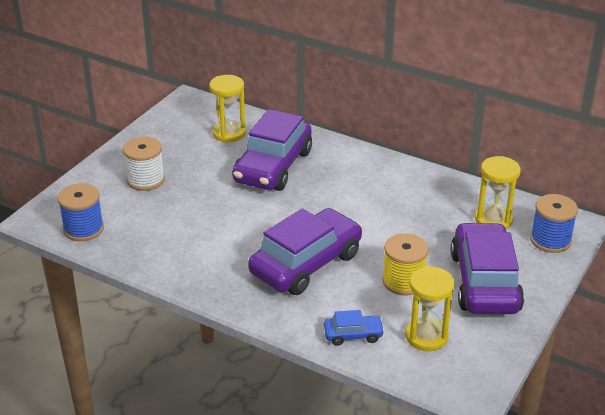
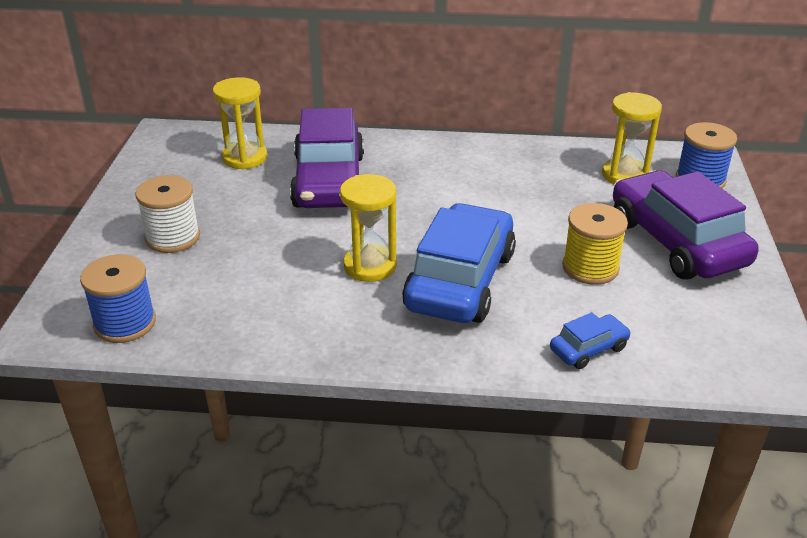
camera: 25 degrees left, 0 degrees up
purple car [248,208,362,295] -> blue car [402,203,516,323]
yellow hourglass [405,266,455,351] -> yellow hourglass moved to [340,174,397,282]

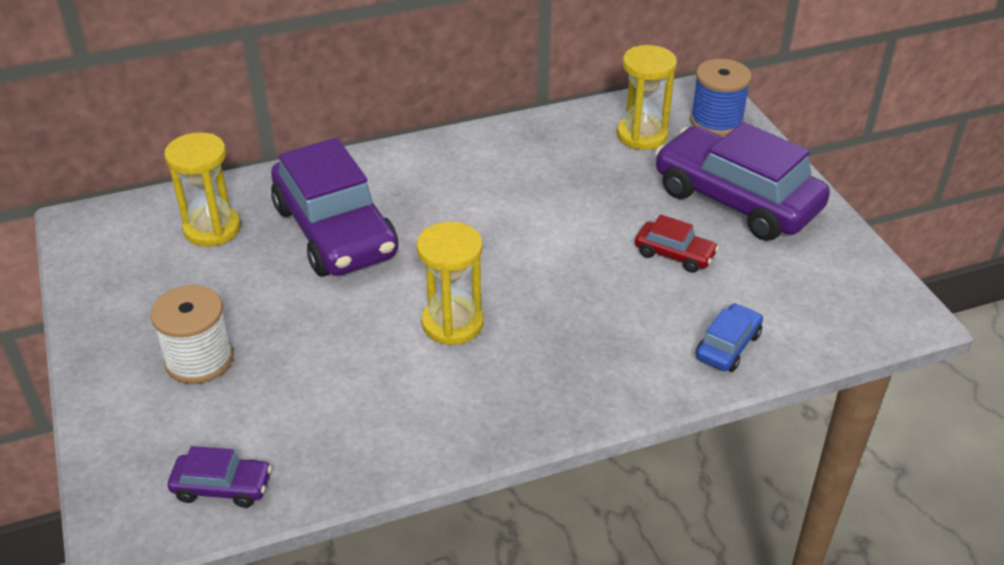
camera: 25 degrees left, 5 degrees up
blue spool [80,254,156,343] -> purple car [168,446,272,508]
blue car [402,203,516,323] -> none
yellow spool [562,203,628,285] -> red car [635,214,719,273]

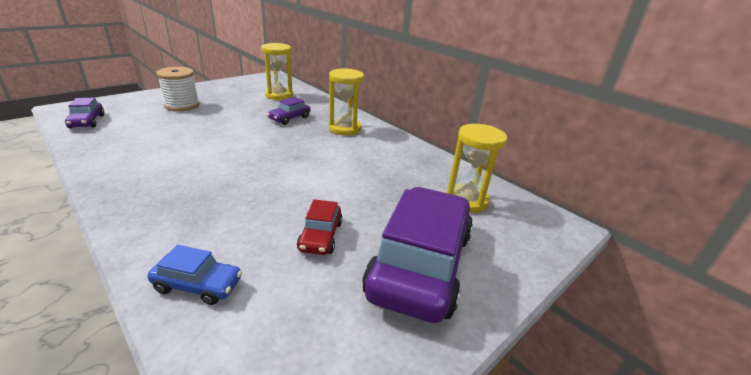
camera: 65 degrees right, 10 degrees down
purple car [271,138,398,277] -> purple car [267,97,310,125], size x0.45
yellow hourglass [417,222,484,345] -> yellow hourglass moved to [329,68,364,135]
blue spool [690,59,752,136] -> none

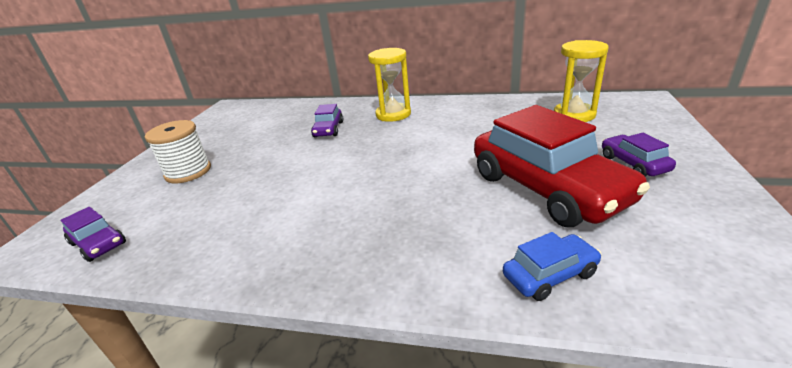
camera: 30 degrees left, 0 degrees up
yellow hourglass [261,43,293,100] -> none
red car [297,199,343,255] -> red car [474,105,650,227], size x2.24
purple car [363,187,473,323] -> purple car [602,133,676,177], size x0.45

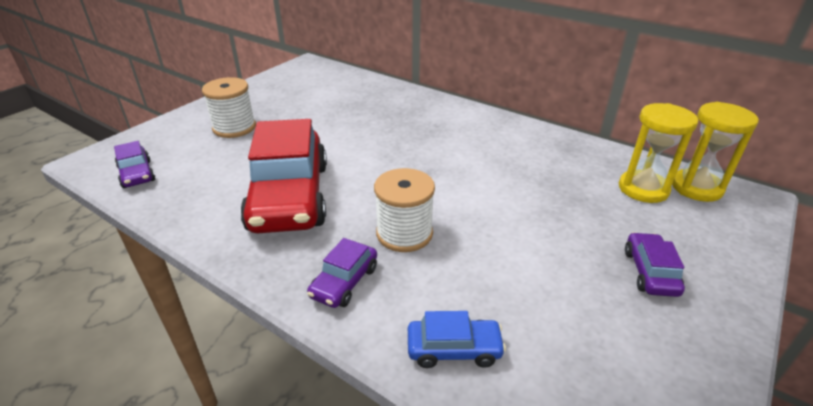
camera: 20 degrees right, 5 degrees up
purple car [311,104,343,137] -> purple car moved to [307,238,377,308]
yellow hourglass [368,48,411,122] -> yellow hourglass moved to [672,102,759,202]
red car [474,105,650,227] -> red car moved to [240,119,327,233]
none -> white spool [374,168,435,252]

